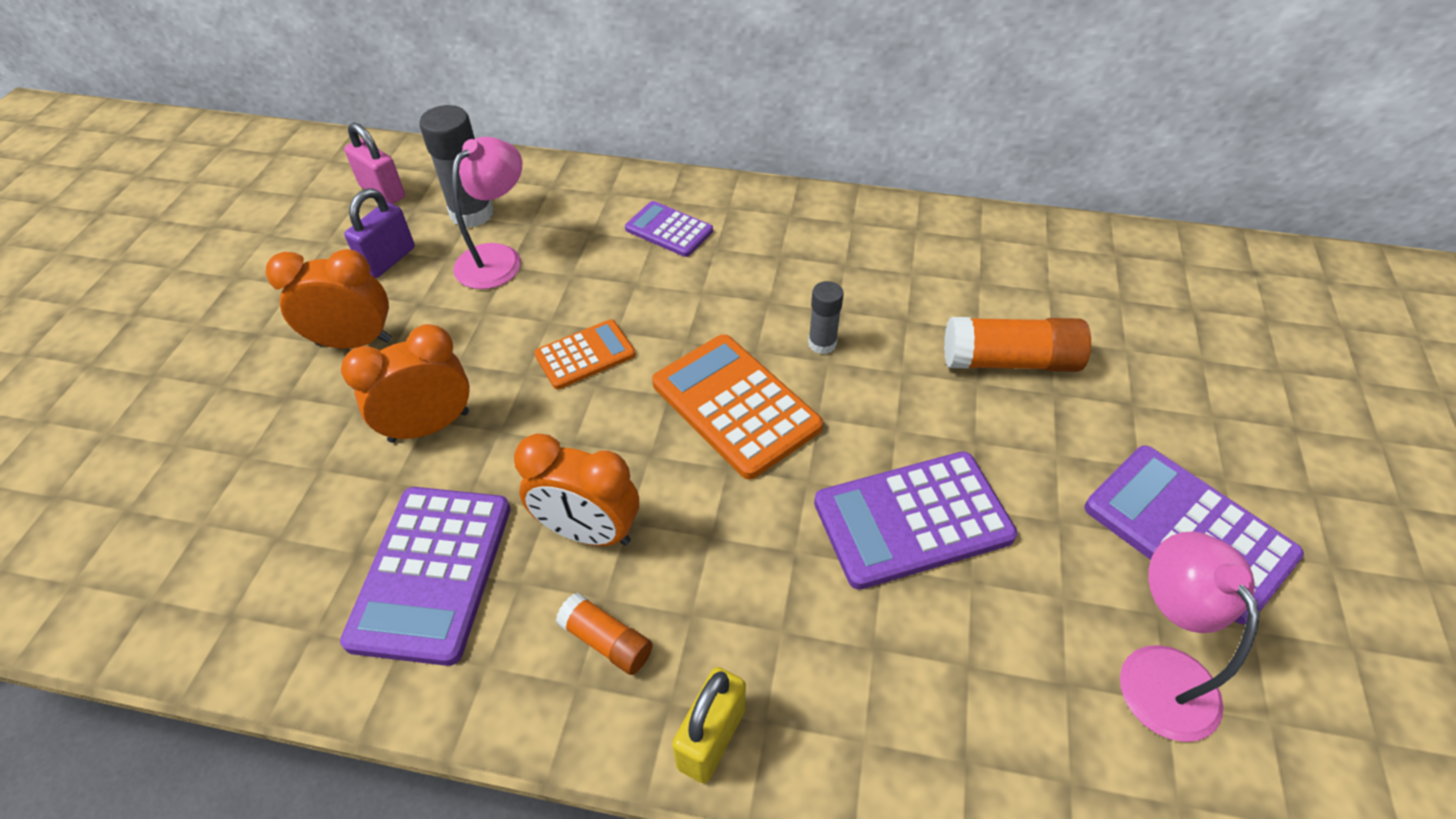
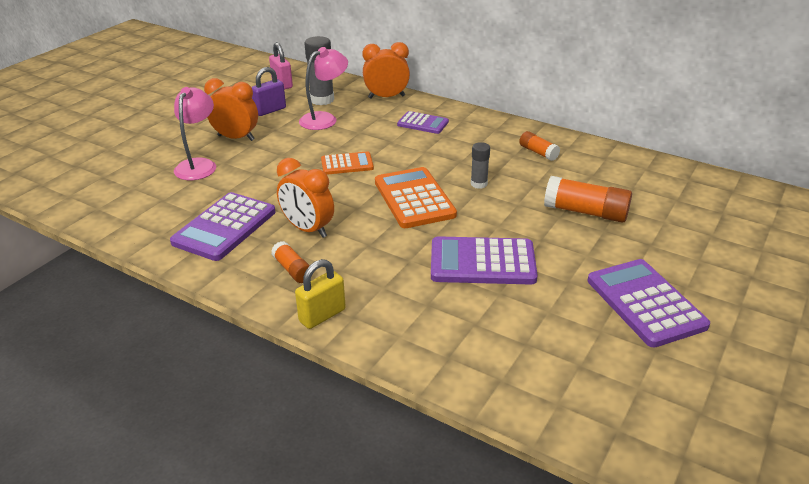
camera: 20 degrees right, 15 degrees down
orange clock [341,324,470,443] -> orange clock moved to [362,42,410,99]
purple calculator [625,201,713,257] -> purple calculator turned 150 degrees clockwise [397,111,449,134]
pink lamp [1120,531,1259,742] -> pink lamp moved to [174,87,216,180]
none -> orange glue stick [519,131,560,161]

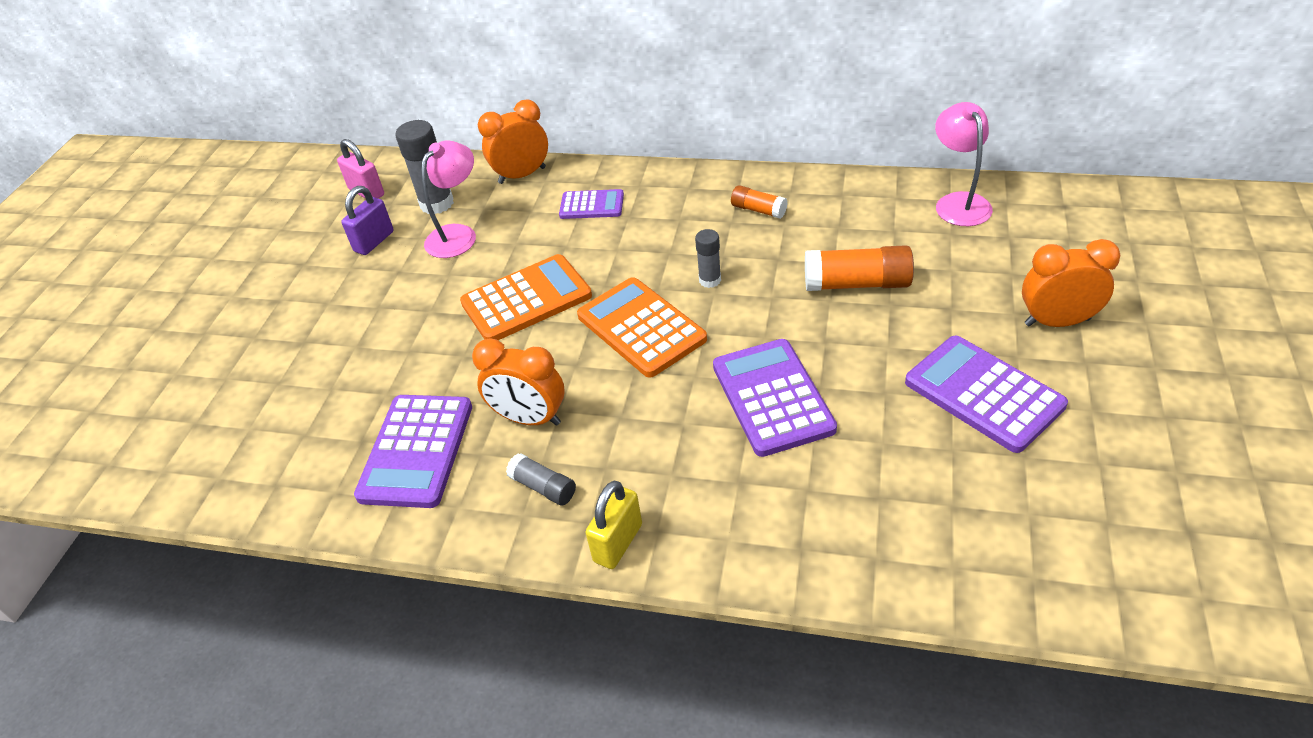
camera: 15 degrees left, 10 degrees up
pink lamp [174,87,216,180] -> pink lamp moved to [935,102,993,226]
orange clock [204,78,258,141] -> orange clock moved to [1022,239,1120,327]
orange glue stick [271,241,310,283] -> grey glue stick [506,453,576,506]
orange calculator [321,151,374,175] -> orange calculator [460,254,592,340], size x1.70
purple calculator [431,236,538,285] -> purple calculator turned 90 degrees clockwise [713,339,837,457]

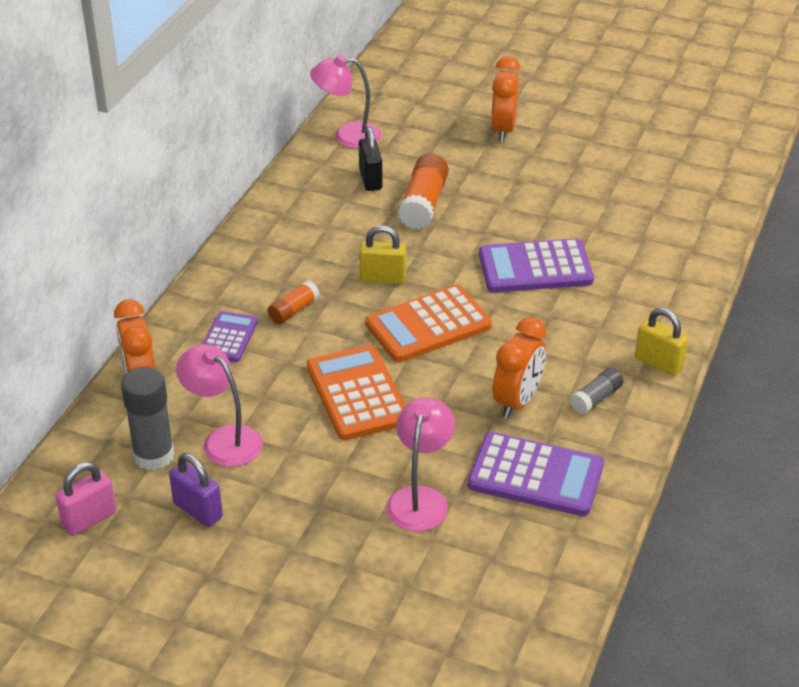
camera: 85 degrees left, 5 degrees down
grey glue stick [695,229,721,288] -> yellow padlock [359,225,406,284]
orange glue stick [731,185,788,219] -> orange glue stick moved to [268,281,320,324]
purple calculator [905,336,1068,453] -> none
none -> black padlock [359,127,383,191]
none -> pink lamp [386,397,455,531]

